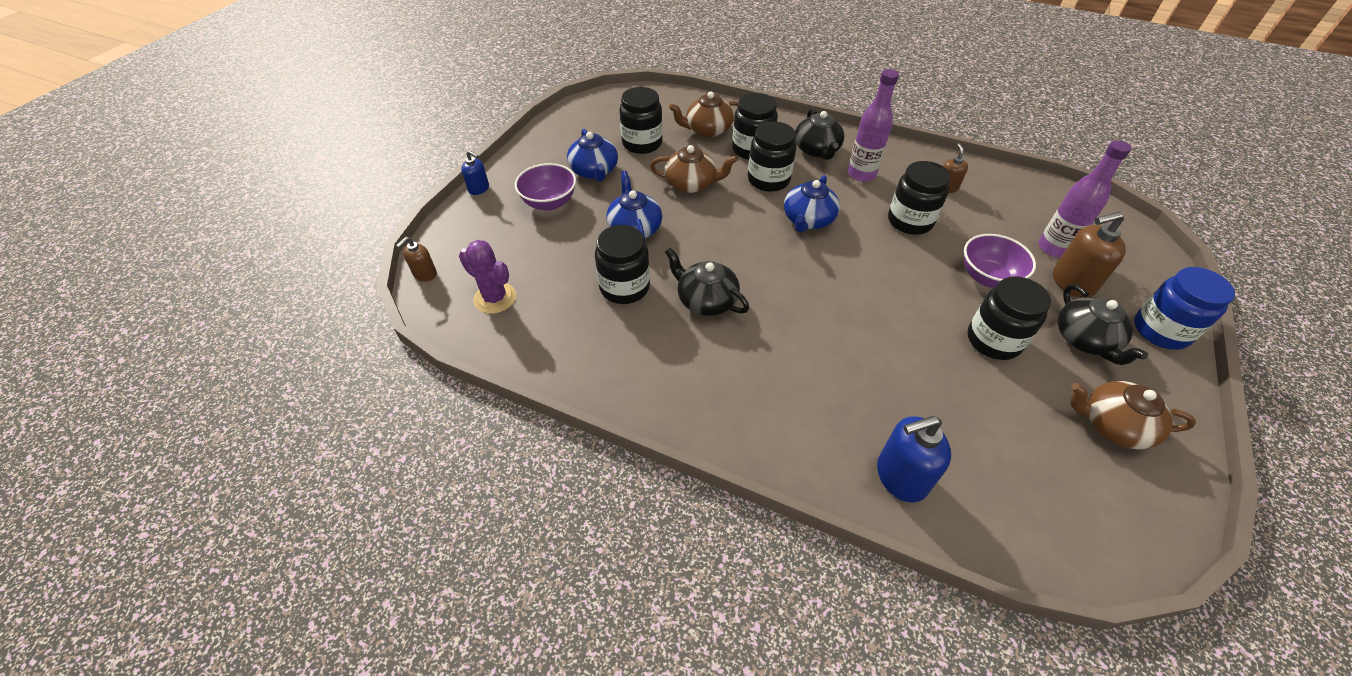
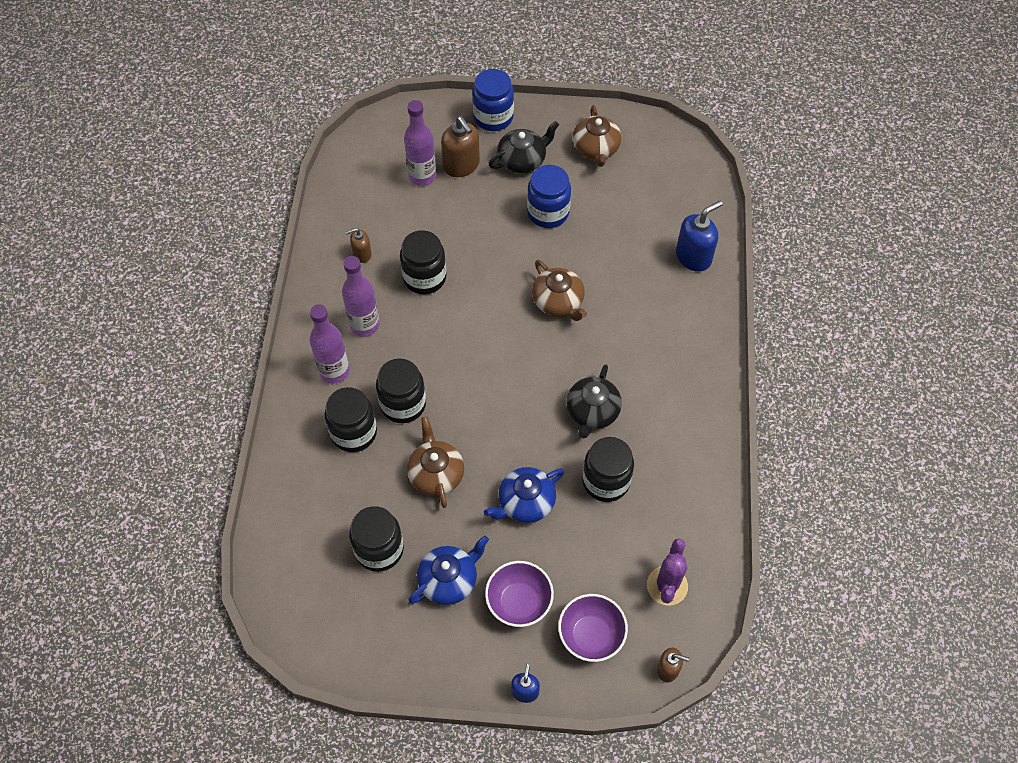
camera: 110 degrees left, 10 degrees up
brown teapot [669,92,738,137] -> brown teapot moved to [532,260,587,321]
blue teapot [784,175,840,233] -> none
black teapot [795,108,844,160] -> purple bottle [310,304,350,383]
blue soap dispenser [877,416,951,503] -> blue soap dispenser turned 90 degrees counterclockwise [676,201,723,272]
purple bowl [964,234,1036,288] -> purple bowl moved to [558,594,628,662]
black jar [967,276,1051,360] -> blue jar [527,165,571,228]

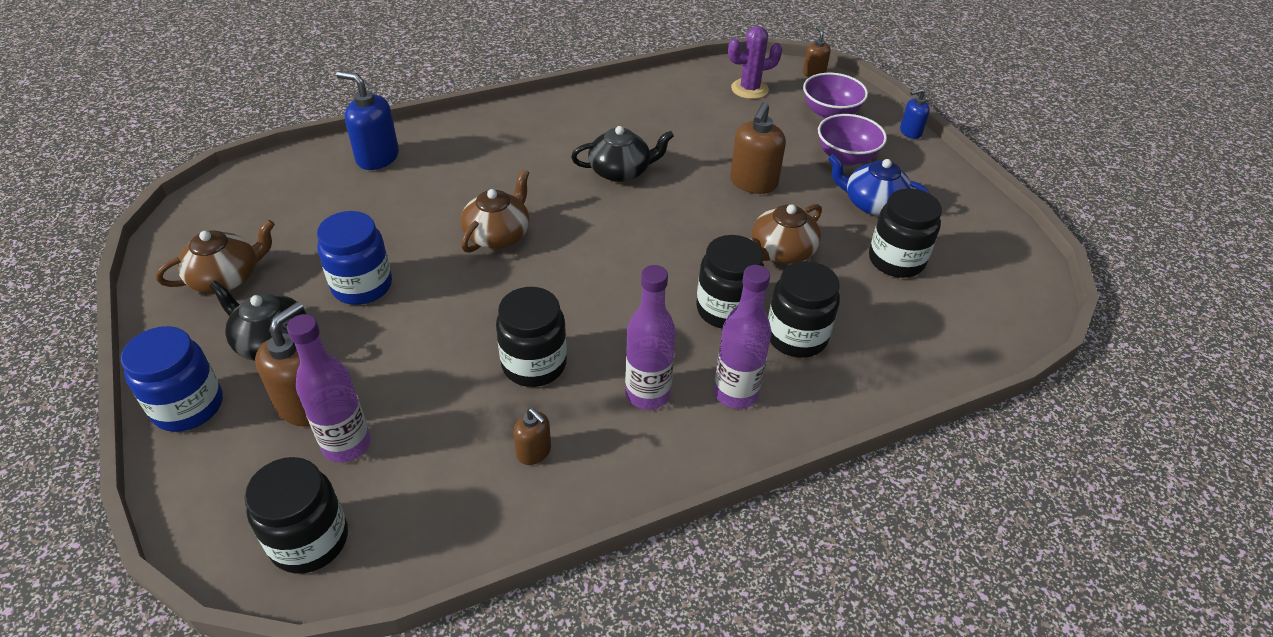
camera: 120 degrees left, 15 degrees down
blue teapot [484,467,565,523] -> brown soap dispenser [730,102,786,194]
black jar [582,437,634,502] -> black jar moved to [244,457,348,574]

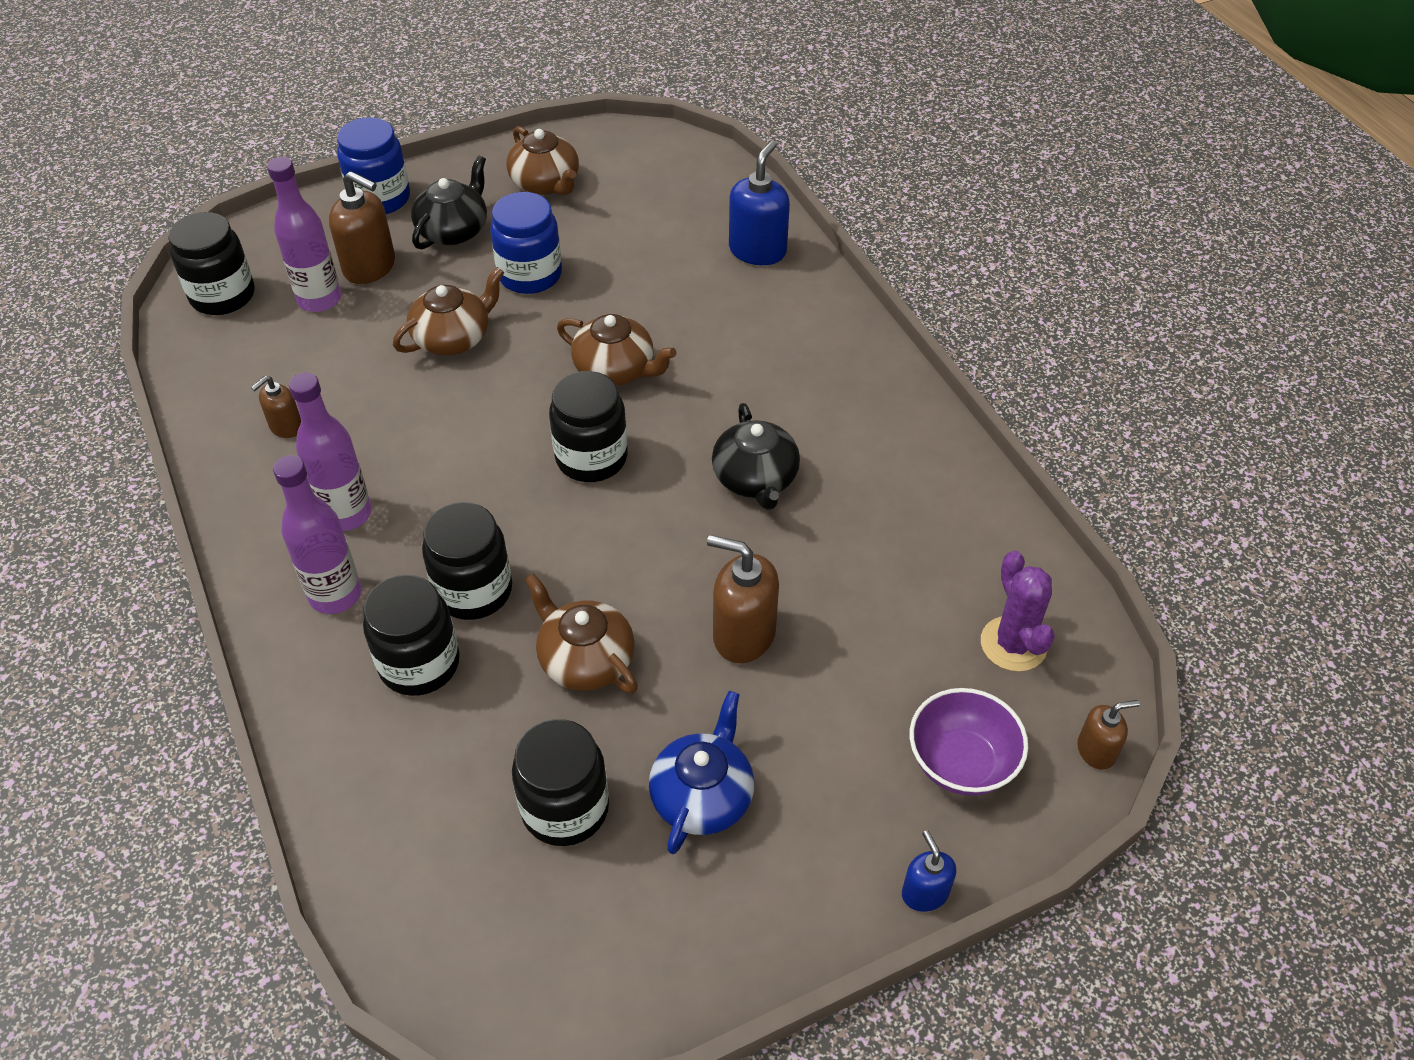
camera: 90 degrees right, 5 degrees up
black jar [496,287,567,387] -> black jar moved to [549,371,628,482]
purple bowl [818,114,887,166] -> none
none -> brown teapot [393,267,504,355]

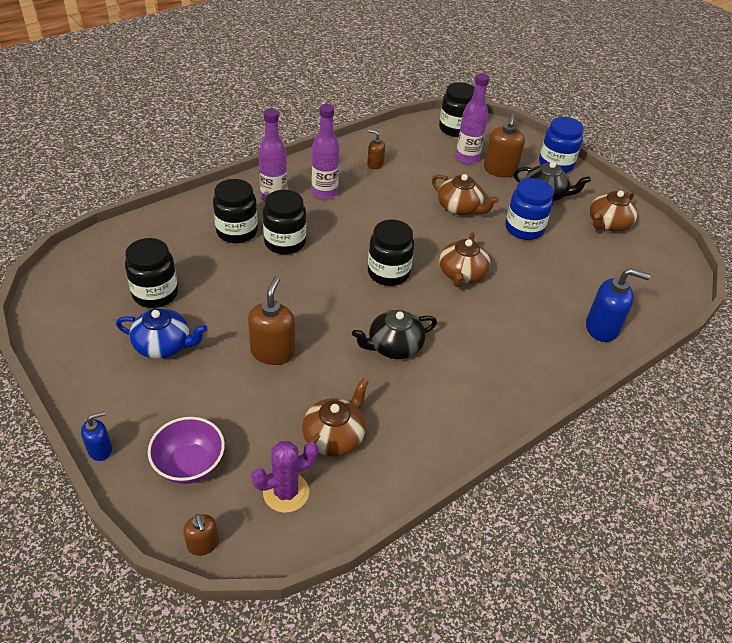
camera: 75 degrees right, 5 degrees down
brown teapot [525,573,638,694] -> brown teapot moved to [302,378,369,456]

